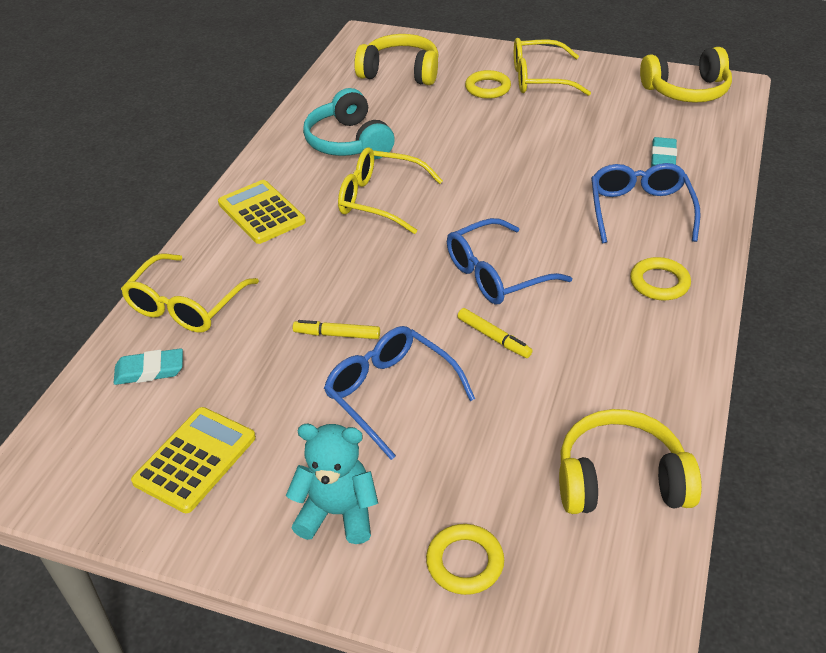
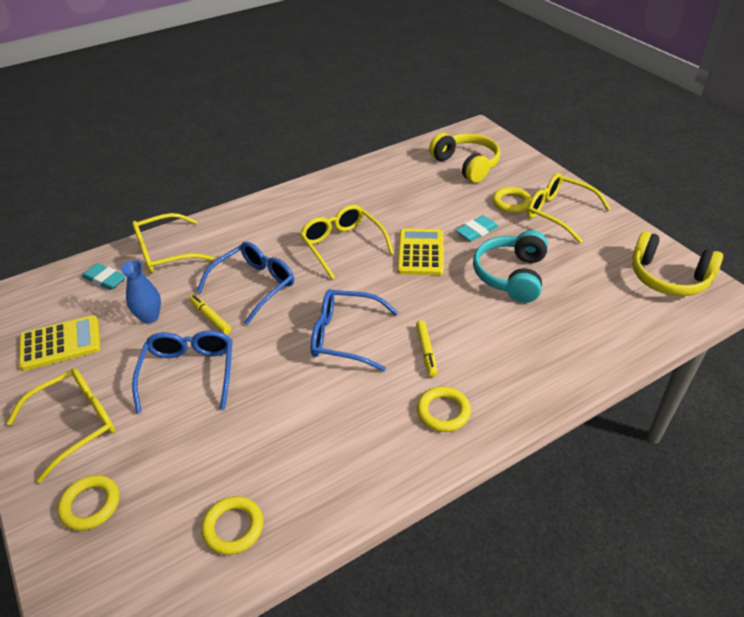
camera: 40 degrees right, 0 degrees up
yellow calculator [218,180,306,244] -> yellow calculator moved to [397,228,444,275]
turquoise teddy bear [286,424,378,544] -> yellow glasses [6,368,115,483]
turquoise headphones [303,88,395,159] -> turquoise headphones moved to [473,230,548,303]
yellow marker [457,308,532,358] -> yellow marker moved to [416,321,437,377]
yellow headphones [559,409,702,514] -> yellow ring [201,496,263,555]
blue glasses [591,163,701,243] -> blue glasses moved to [197,242,294,325]
turquoise eraser [651,137,677,167] -> turquoise eraser moved to [455,215,498,241]
none -> blue vase [121,260,161,324]

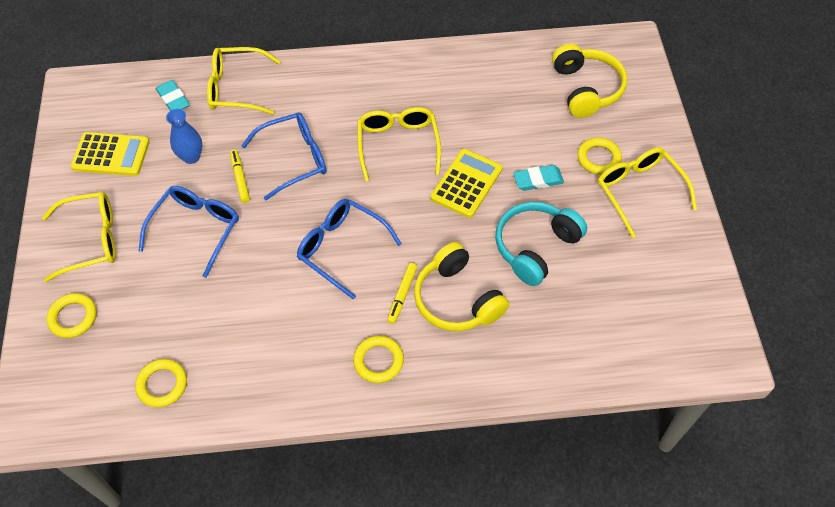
camera: 25 degrees right, 15 degrees up
yellow headphones [632,231,723,296] -> yellow headphones moved to [414,242,509,331]

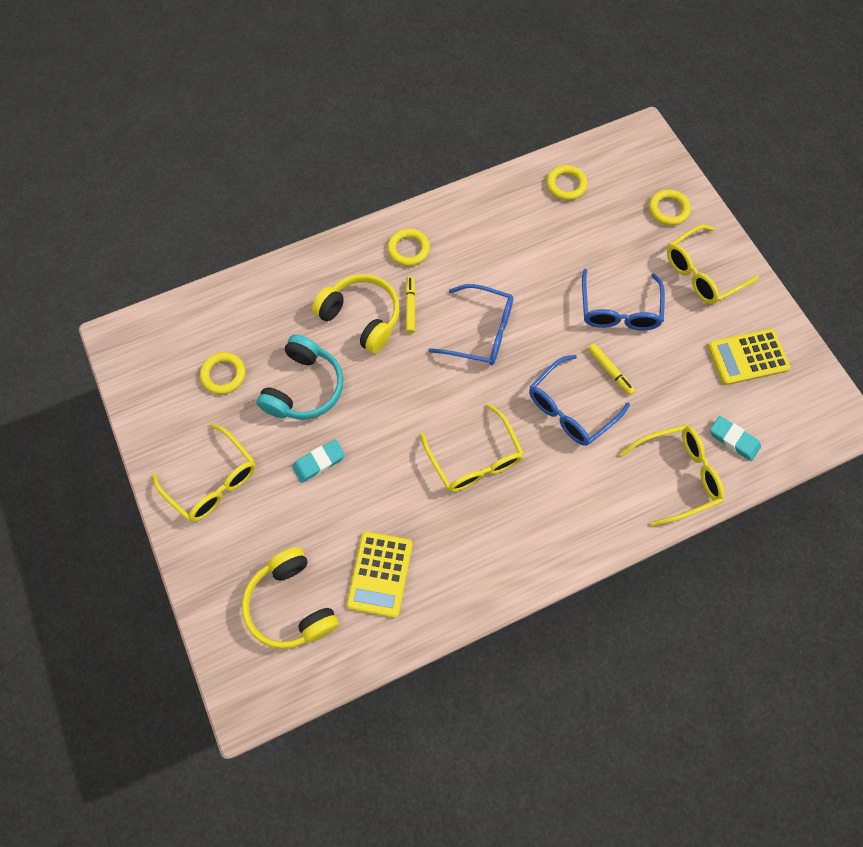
camera: 160 degrees right, 10 degrees up
blue vase [166,109,202,164] -> none
yellow calculator [430,149,503,218] -> yellow calculator moved to [346,531,413,618]
yellow ring [577,138,622,175] -> yellow ring moved to [200,352,246,394]

